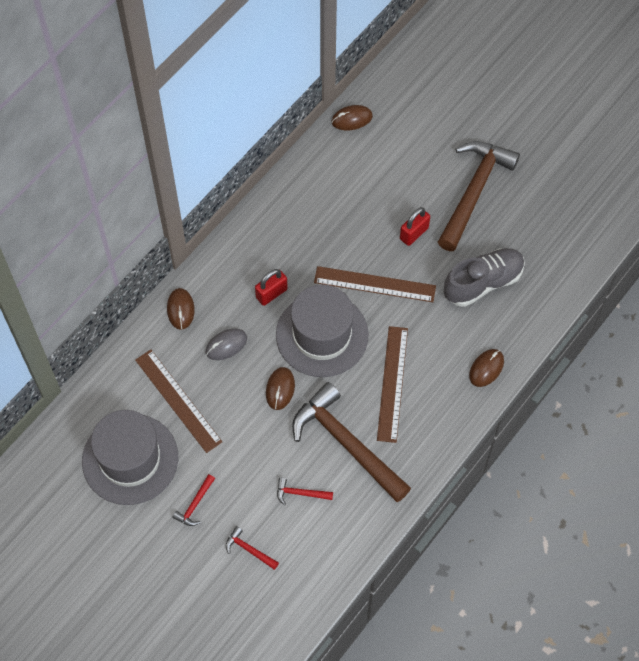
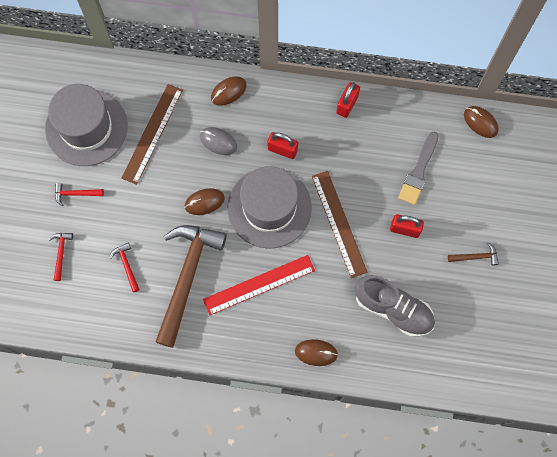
camera: 60 degrees right, 10 degrees up
brown ruler [377,326,408,443] -> red ruler [203,255,315,315]
brown hammer [438,141,520,251] -> brown hammer [448,242,499,266], size x0.40
none -> red padlock [336,82,360,118]
none -> grey brush [398,132,439,205]

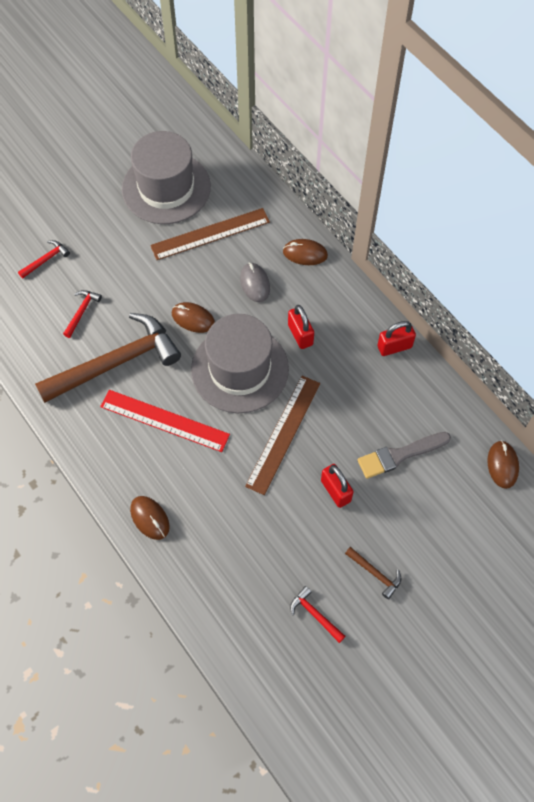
camera: 45 degrees right, 10 degrees down
red hammer [55,183,104,206] -> red hammer moved to [290,586,346,643]
grey shoe [355,275,435,337] -> none

